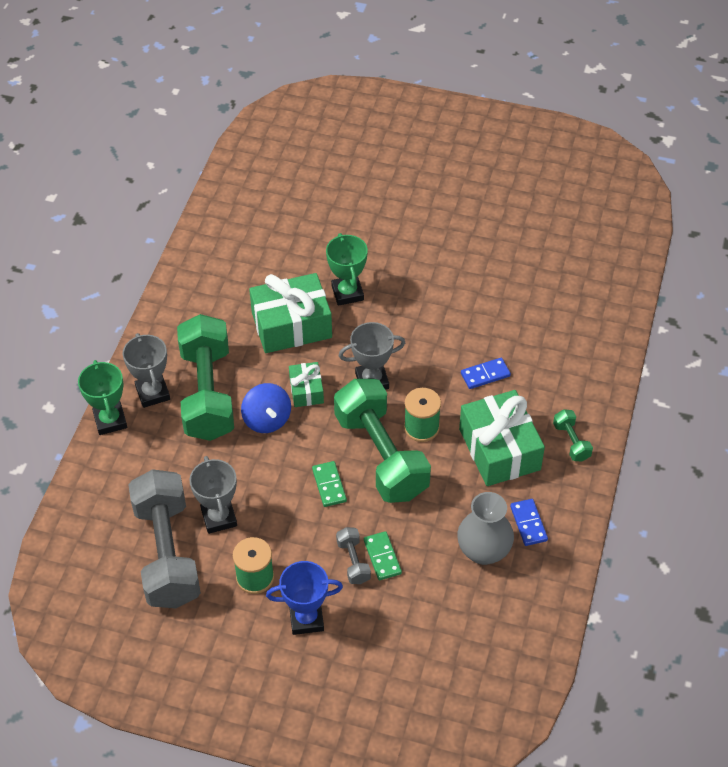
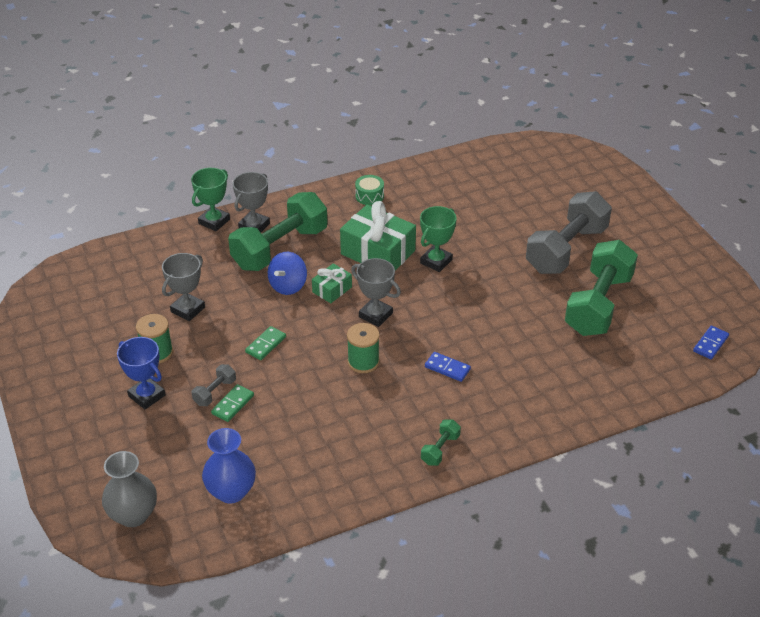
camera: 50 degrees right, 10 degrees down
grey dumbbell [128,469,201,608] -> grey dumbbell moved to [526,191,612,274]
green dumbbell [334,379,431,503] -> green dumbbell moved to [565,240,638,336]
grey vase [457,492,514,565] -> grey vase moved to [102,451,157,527]
green gift [459,390,545,486] -> none
blue domino [510,499,548,546] -> blue domino moved to [693,326,729,360]
none -> blue vase [202,428,256,504]
none -> green drum [355,175,384,205]

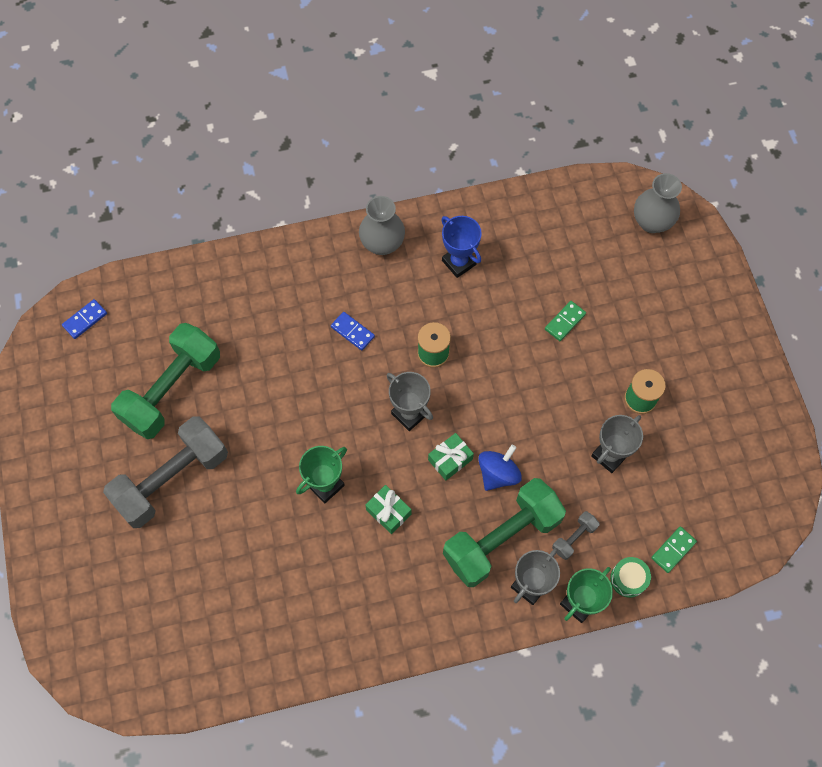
camera: 170 degrees left, 25 degrees up
blue trophy [117,337,165,409] -> blue trophy moved to [441,216,482,278]
grey dumbbell [192,364,236,406] -> grey dumbbell moved to [552,511,600,560]
blue vase [202,428,256,504] -> none
green domino [245,326,286,360] -> green domino moved to [651,526,697,573]
green gift [340,201,416,270] -> green gift [365,485,411,534], size x0.52
green drum [355,175,384,205] -> green drum moved to [610,557,651,598]
green dumbbell [421,420,461,466] -> grey vase [359,196,405,255]

